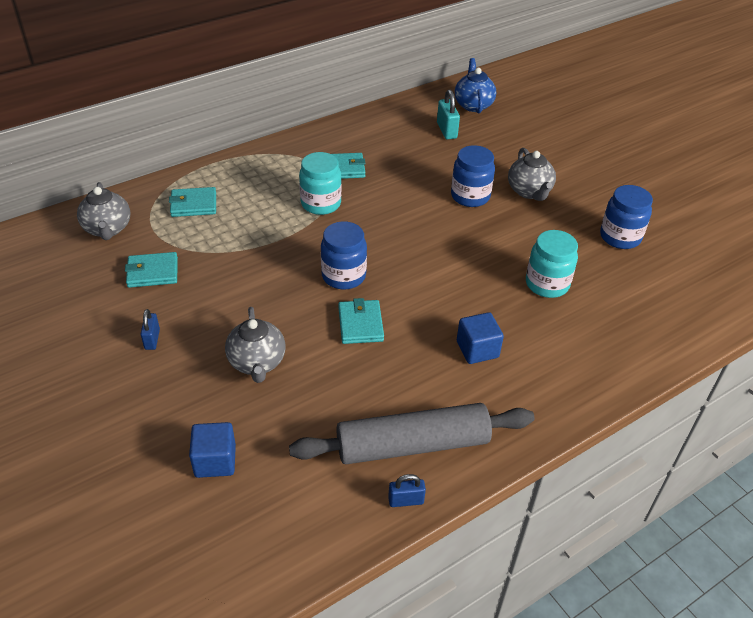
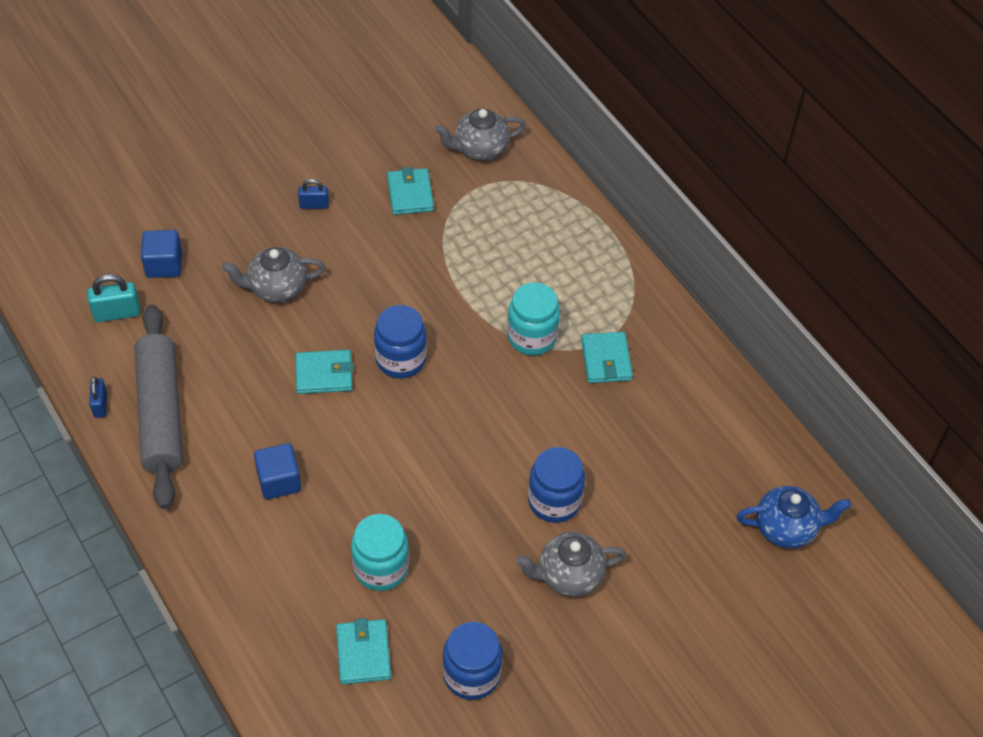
camera: 90 degrees right, 10 degrees up
turquoise wallet [169,187,216,217] -> turquoise wallet moved to [336,618,391,684]
turquoise padlock [437,90,460,139] -> turquoise padlock moved to [87,274,141,322]

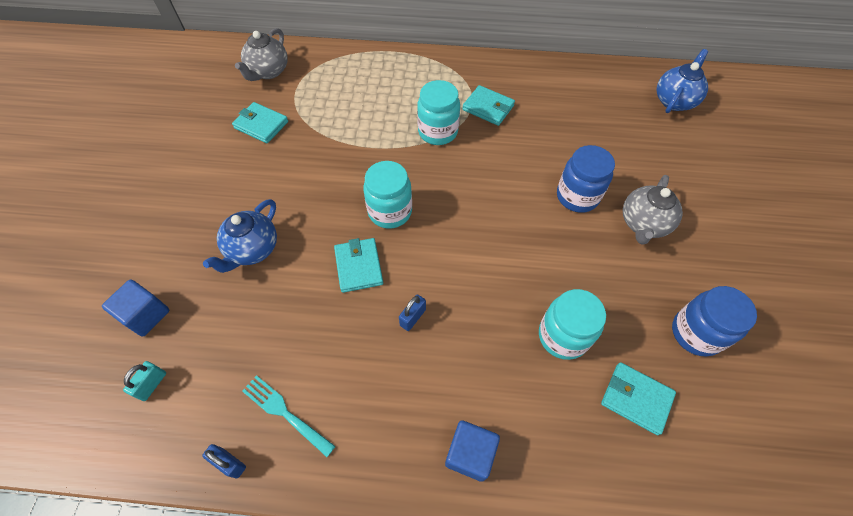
camera: 50 degrees left, 5 degrees up
turquoise padlock [87,274,141,322] -> turquoise padlock [123,361,166,401], size x0.66
grey rolling pin [134,305,183,509] -> turquoise fork [242,375,336,457]
grey teapot [222,247,325,303] -> blue teapot [203,199,277,273]
blue cube [254,443,301,500] -> blue cube moved to [445,420,500,482]
turquoise wallet [295,350,353,394] -> turquoise wallet turned 45 degrees counterclockwise [334,238,383,293]
blue padlock [298,179,329,209] -> blue padlock moved to [399,294,426,331]
blue jar [374,305,427,379] -> turquoise jar [363,161,412,229]

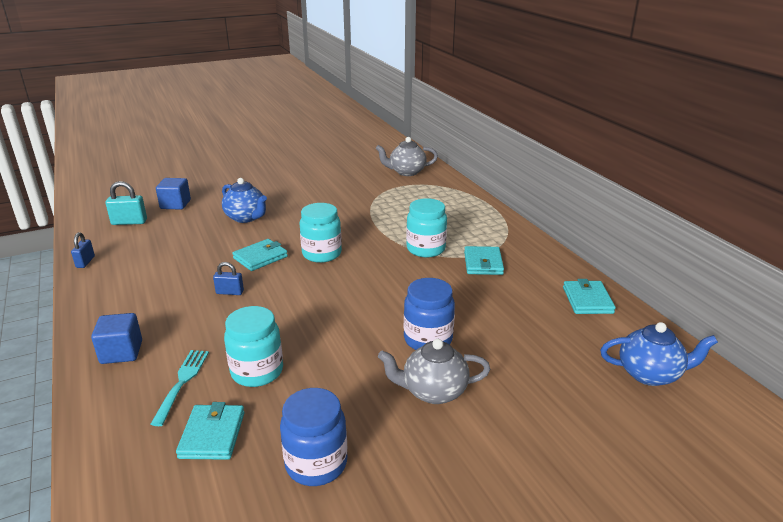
camera: 60 degrees right, 30 degrees down
turquoise padlock [123,361,166,401] -> turquoise padlock [106,181,147,225], size x1.51
blue teapot [203,199,277,273] -> blue teapot turned 135 degrees counterclockwise [222,178,267,223]
turquoise wallet [232,102,288,143] -> turquoise wallet moved to [563,279,616,314]
turquoise fork [242,375,336,457] -> turquoise fork moved to [150,350,209,426]

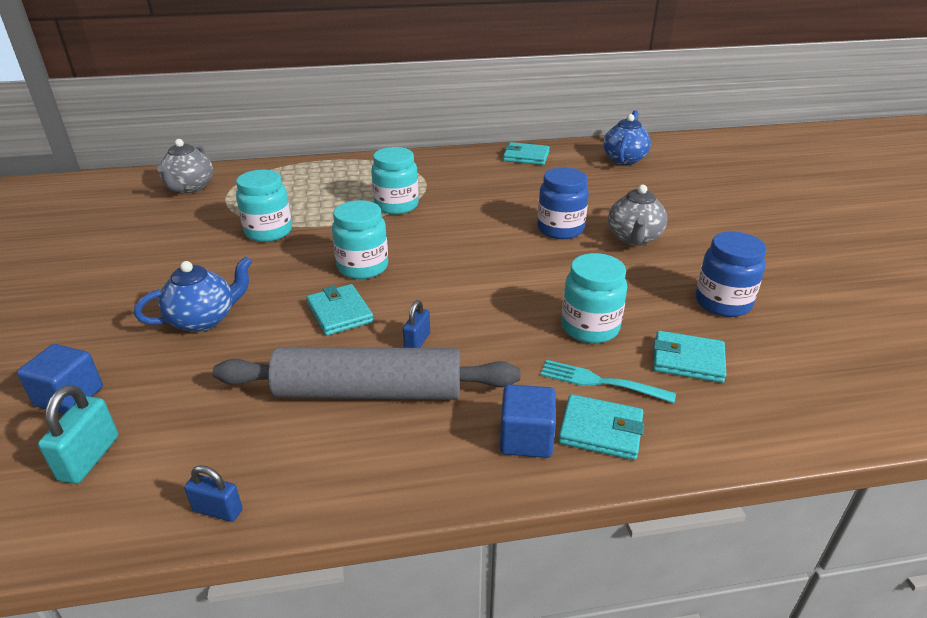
camera: 75 degrees left, 5 degrees up
turquoise wallet [464,246,504,275] -> turquoise wallet moved to [558,394,645,460]
none -> grey rolling pin [213,347,520,400]
none -> turquoise jar [236,170,292,242]

